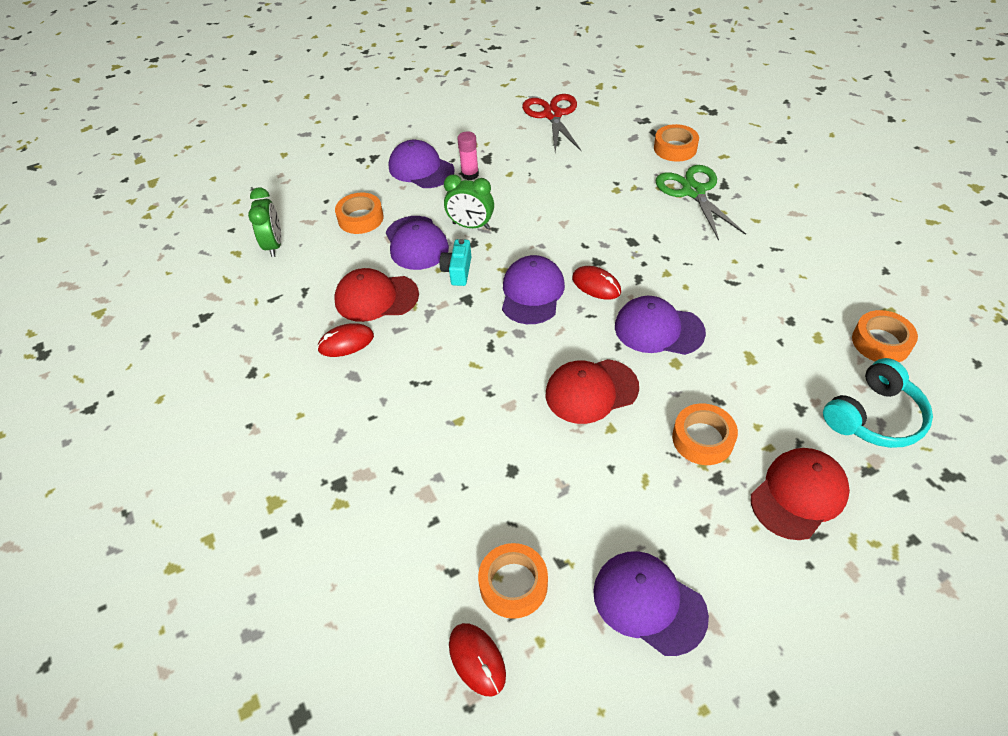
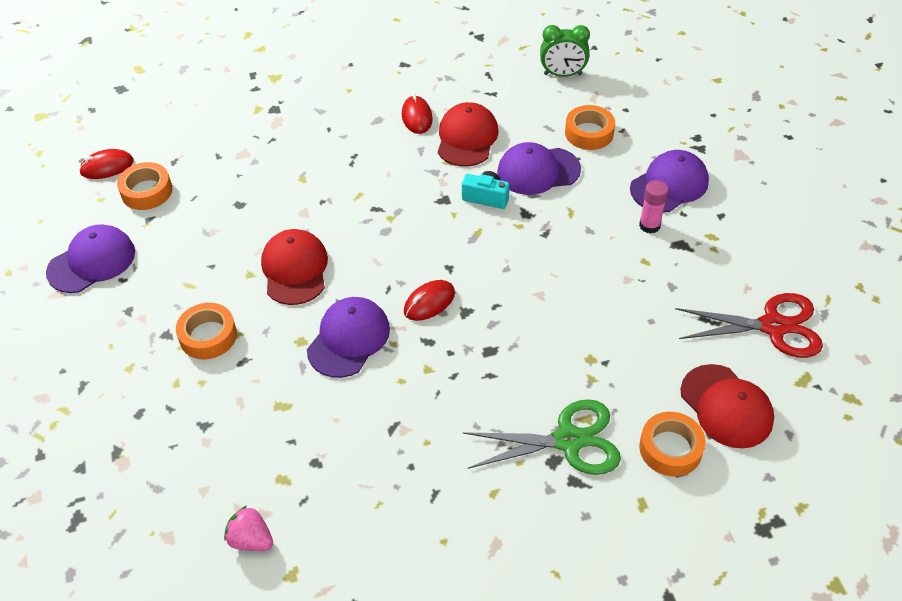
camera: 100 degrees right, 0 degrees up
green clock [444,174,494,229] -> none
purple cap [502,255,565,324] -> none
red cap [751,448,850,540] -> red cap moved to [681,364,774,448]
turquoise headphones [823,358,933,448] -> none
orange tape [852,310,918,362] -> pink strawberry [224,506,273,551]

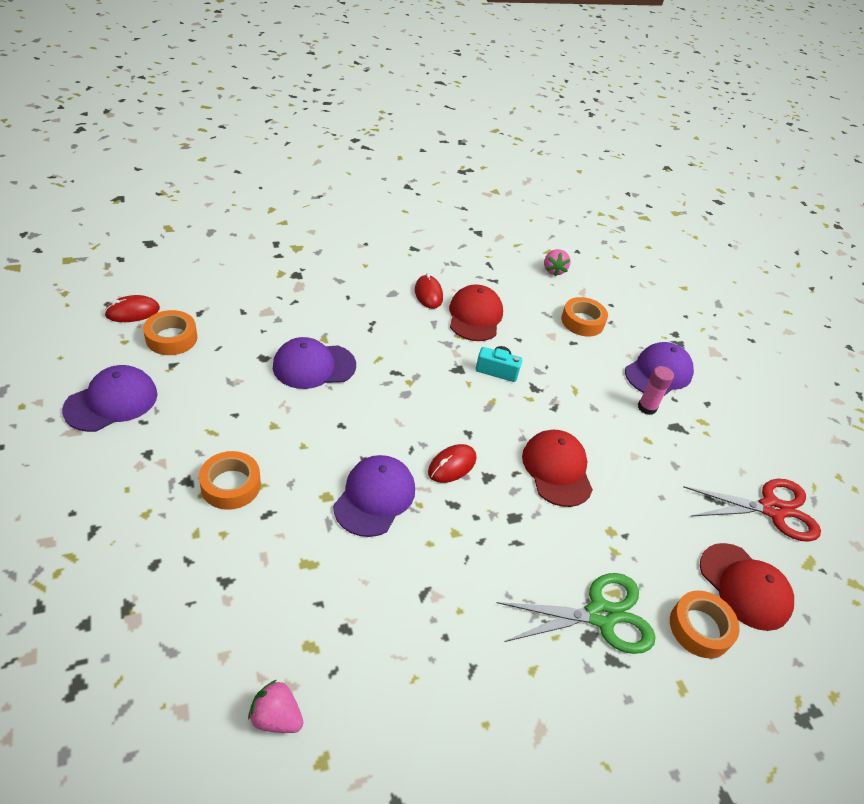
camera: 10 degrees left, 5 degrees down
red cap [261,229,328,305] -> red cap moved to [522,430,593,507]
purple cap [497,142,581,195] -> purple cap moved to [273,337,356,389]
green clock [540,25,590,77] -> pink strawberry [544,249,571,276]

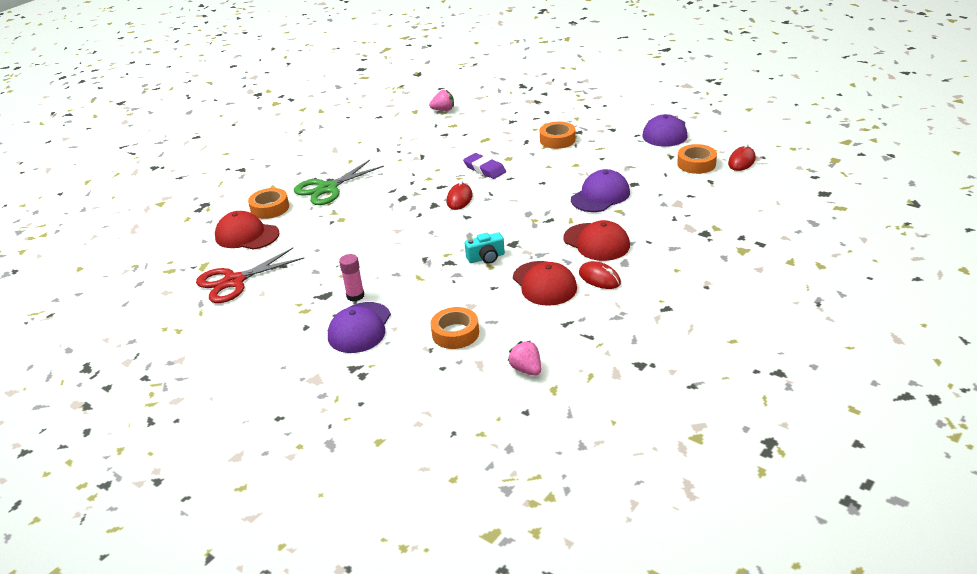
camera: 155 degrees right, 10 degrees down
purple cap [333,455,415,537] -> purple eraser [463,153,506,179]
red cap [522,430,593,507] -> red cap moved to [563,220,630,261]

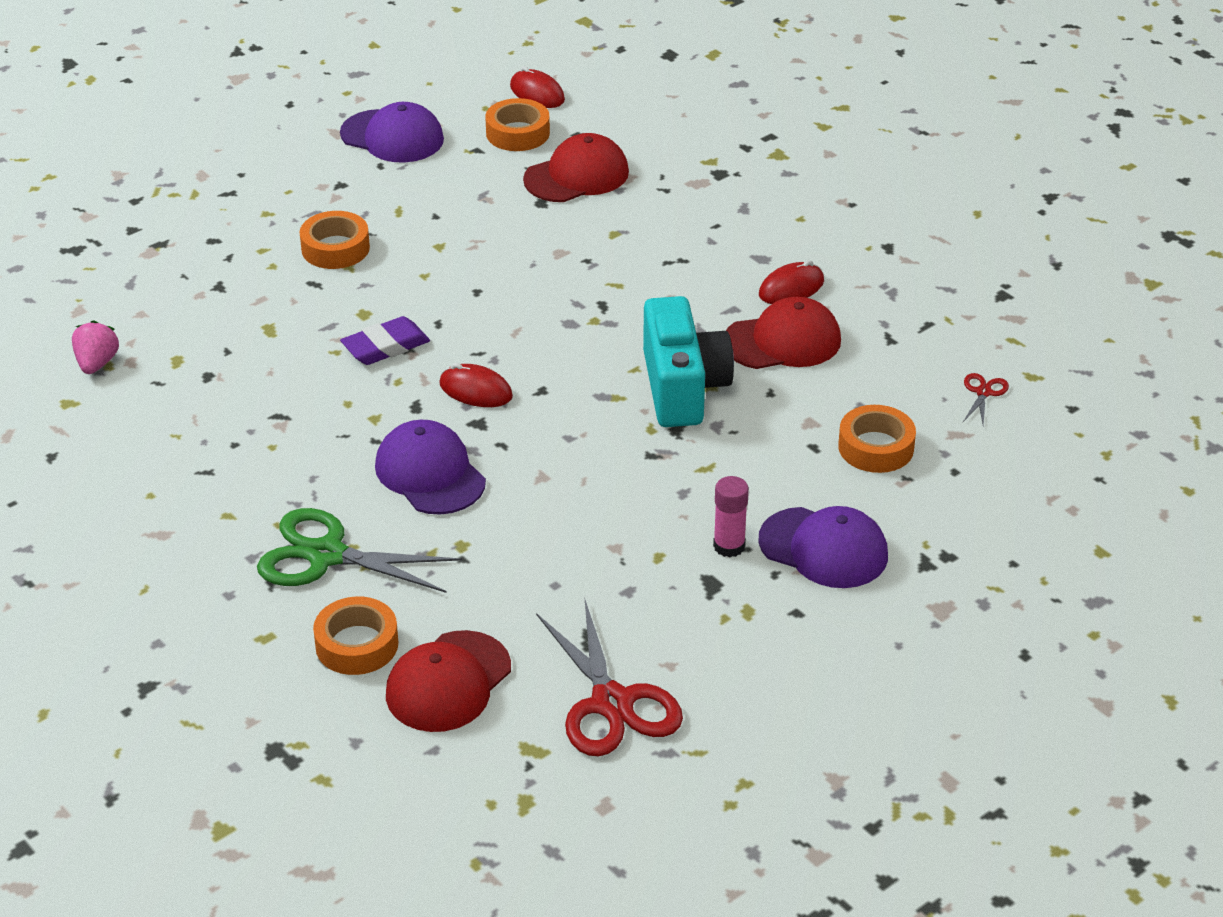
camera: 80 degrees left, 5 degrees up
green scissors [294,160,384,205] -> green scissors turned 135 degrees clockwise [257,508,462,593]
turquoise camera [465,232,505,264] -> turquoise camera [643,296,734,427], size x1.95
pink strawberry [508,341,541,376] -> red scissors [963,373,1009,425]
red cap [563,220,630,261] -> red cap moved to [523,133,629,202]
purple cap [571,169,630,212] -> purple cap moved to [375,420,486,515]

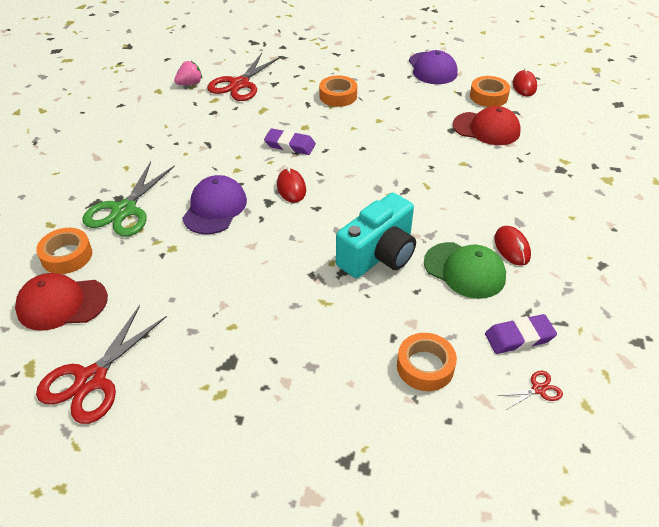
camera: 50 degrees right, 5 degrees up
green scissors [257,508,462,593] -> green scissors turned 135 degrees counterclockwise [82,161,175,237]
pink glue stick [713,476,749,557] -> none
red cap [726,297,841,369] -> green cap [424,242,506,299]
purple cap [758,506,888,588] -> none
red mouse [759,260,824,304] -> red mouse turned 60 degrees clockwise [494,226,531,265]
none -> red scissors [207,53,281,101]
none -> purple eraser [485,314,557,354]

